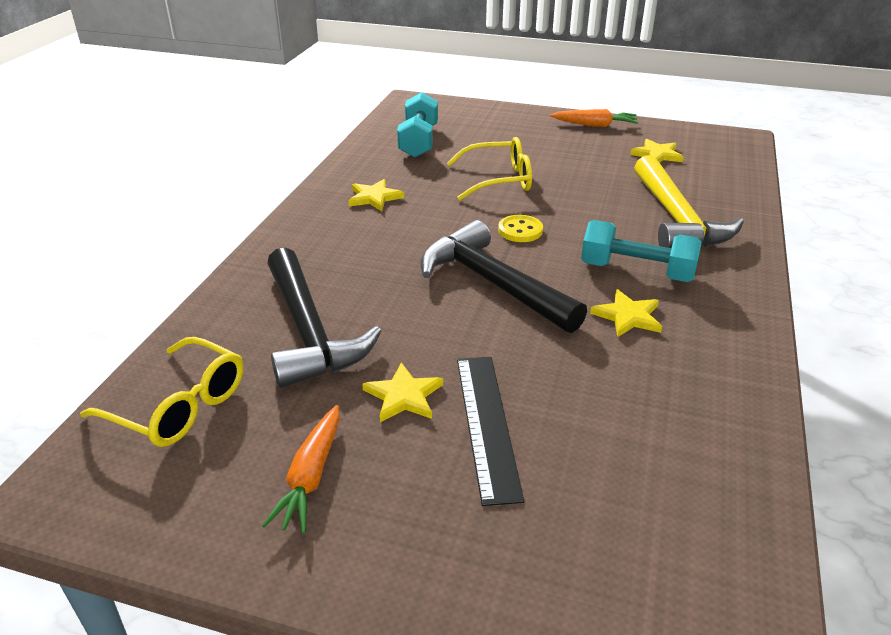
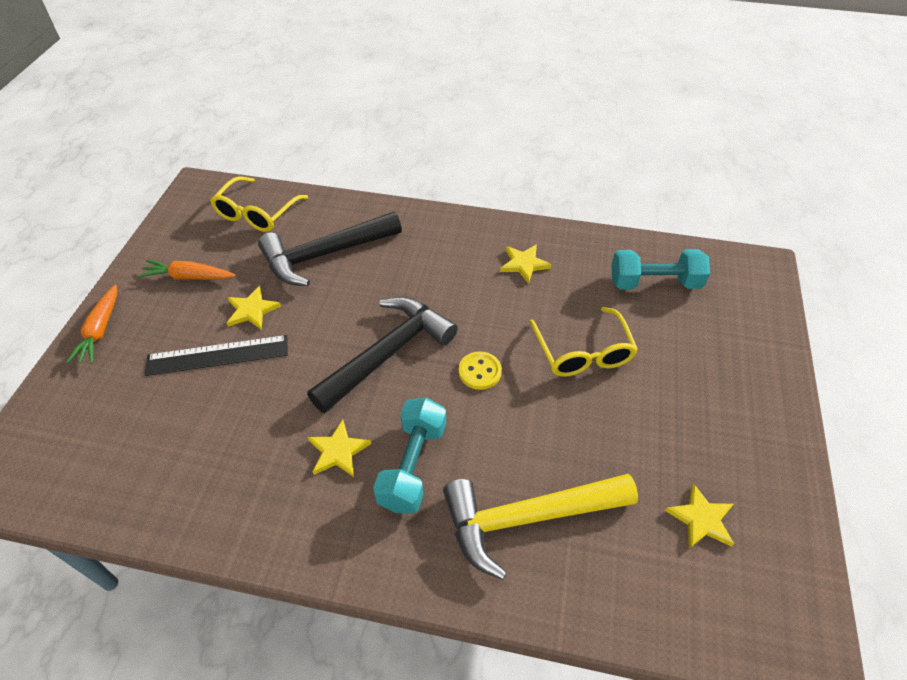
camera: 85 degrees right, 15 degrees up
orange carrot [550,109,638,127] -> orange carrot moved to [66,284,117,364]

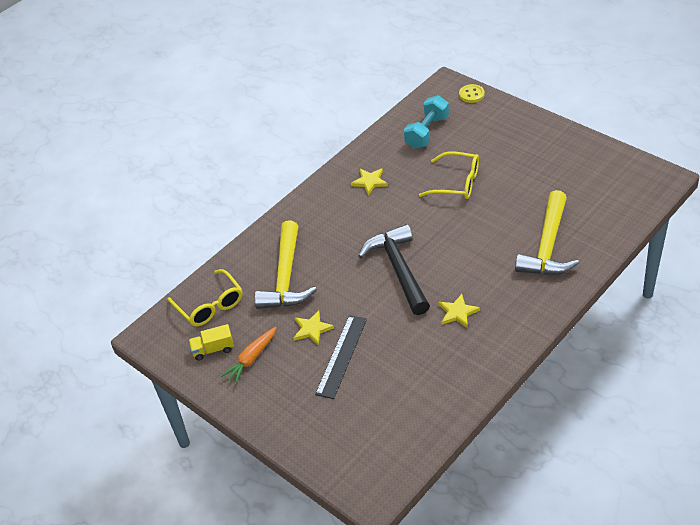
camera: 55 degrees left, 5 degrees down
orange carrot [66,284,117,364] -> none
black hammer [258,212,402,286] -> yellow hammer [255,221,317,309]
turquoise dumbbell [373,398,446,513] -> none
yellow button [459,351,502,390] -> yellow button moved to [459,84,485,103]
yellow star [665,483,734,549] -> none
none -> yellow truck [189,324,234,361]

